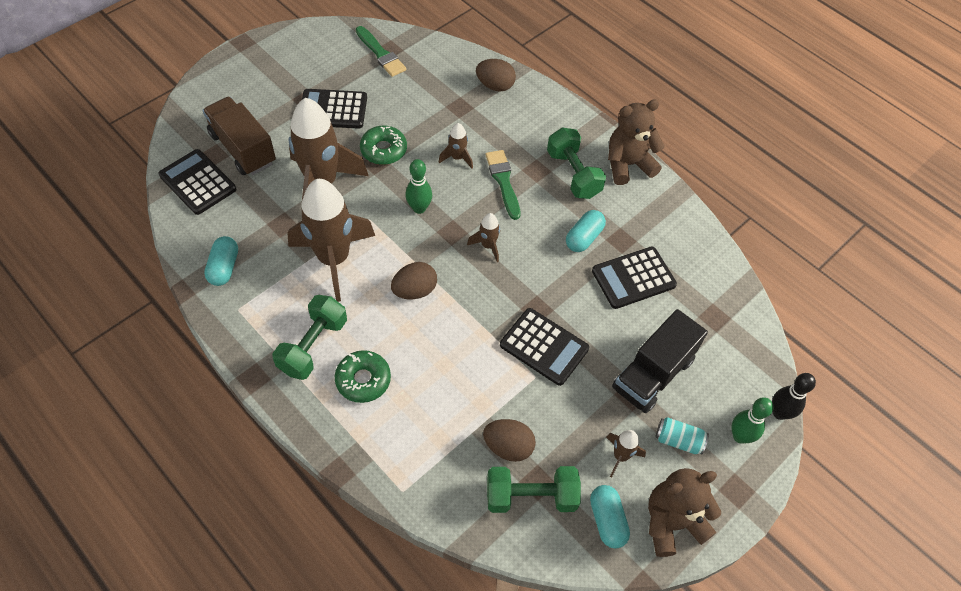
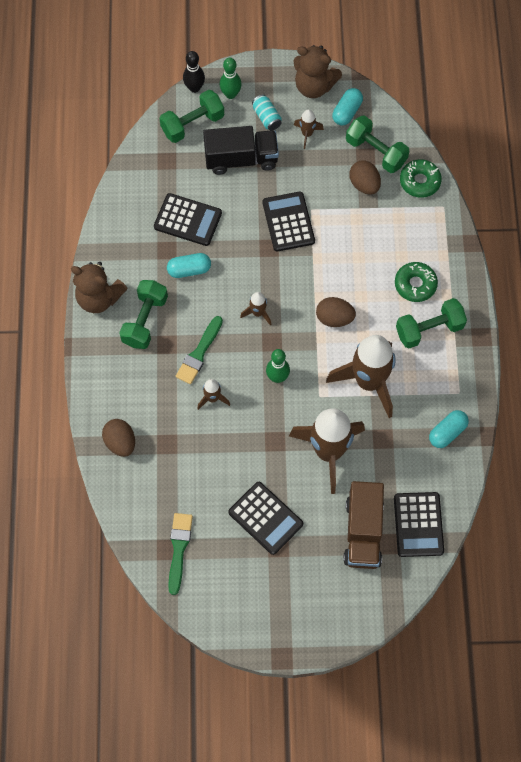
camera: 135 degrees left, 10 degrees up
green donut [360,126,407,165] -> green donut moved to [400,159,442,198]
none -> green dumbbell [159,90,224,143]

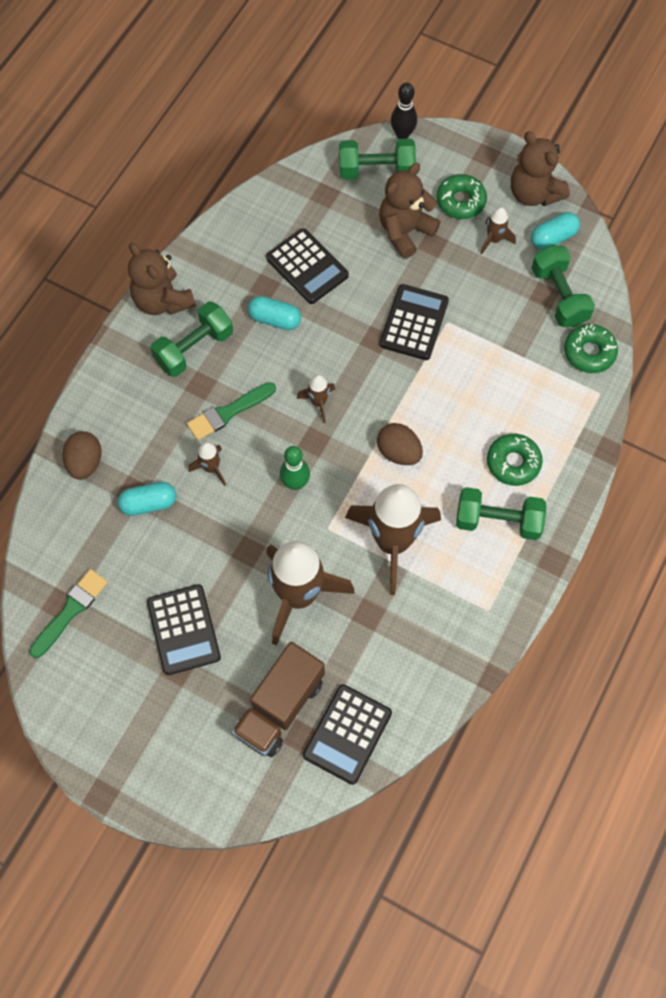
camera: 30 degrees right, 0 degrees up
black truck [203,126,279,175] -> brown teddy bear [379,163,441,259]
green bowling pin [219,58,242,99] -> none
turquoise can [252,95,282,130] -> green donut [436,174,487,219]
brown egg [349,160,381,195] -> none
turquoise capsule [429,410,469,448] -> turquoise capsule moved to [118,482,176,516]

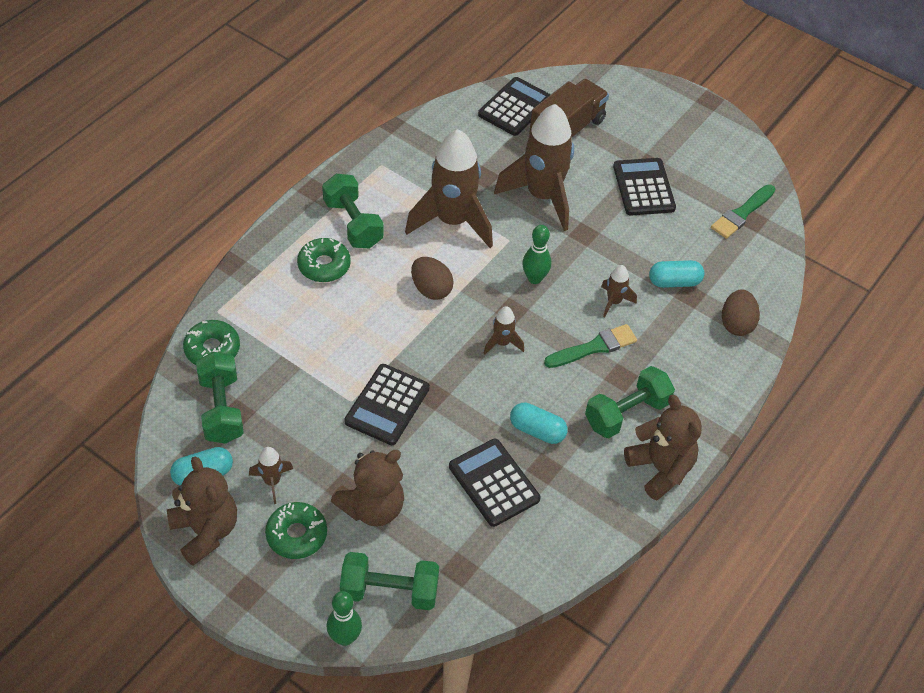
camera: 175 degrees left, 15 degrees down
black bowling pin [391,83,417,139] -> green bowling pin [327,591,362,646]
green dumbbell [456,487,546,540] -> green dumbbell turned 45 degrees clockwise [322,174,384,248]

